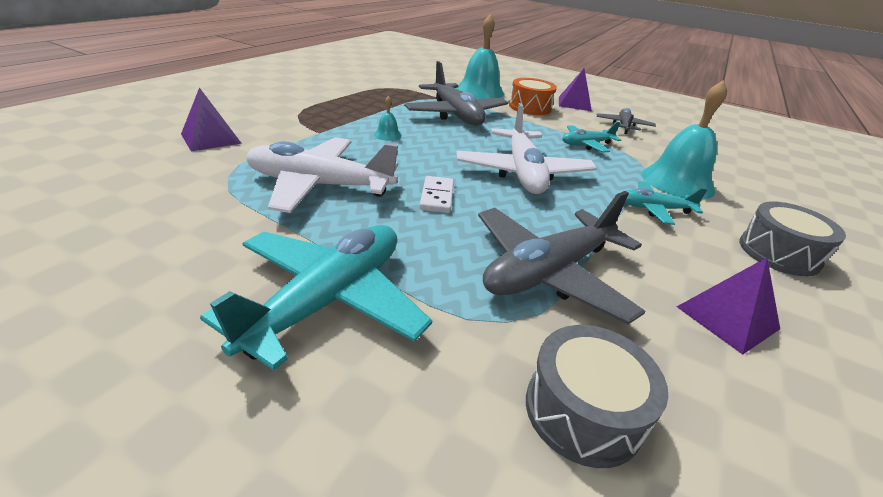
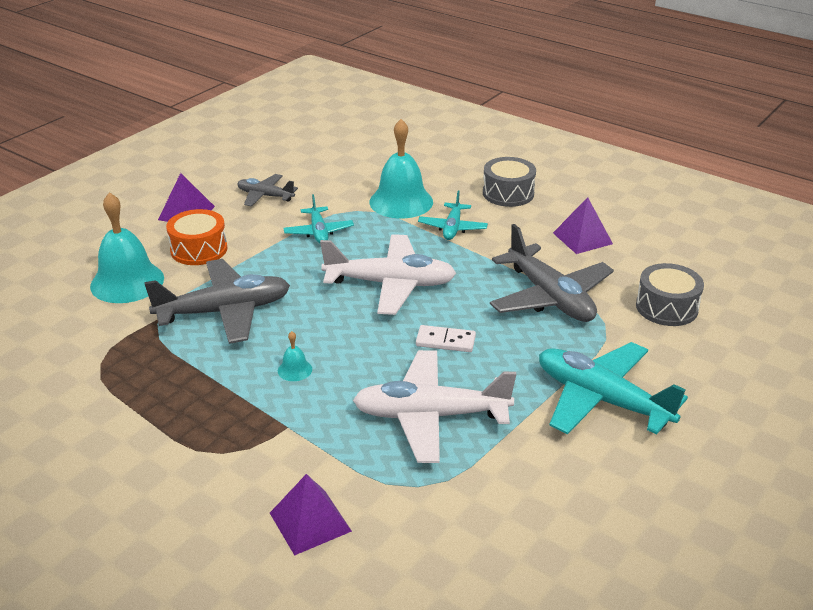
camera: 80 degrees left, 0 degrees up
white plane [246,137,398,213] -> white plane turned 75 degrees clockwise [353,350,516,463]

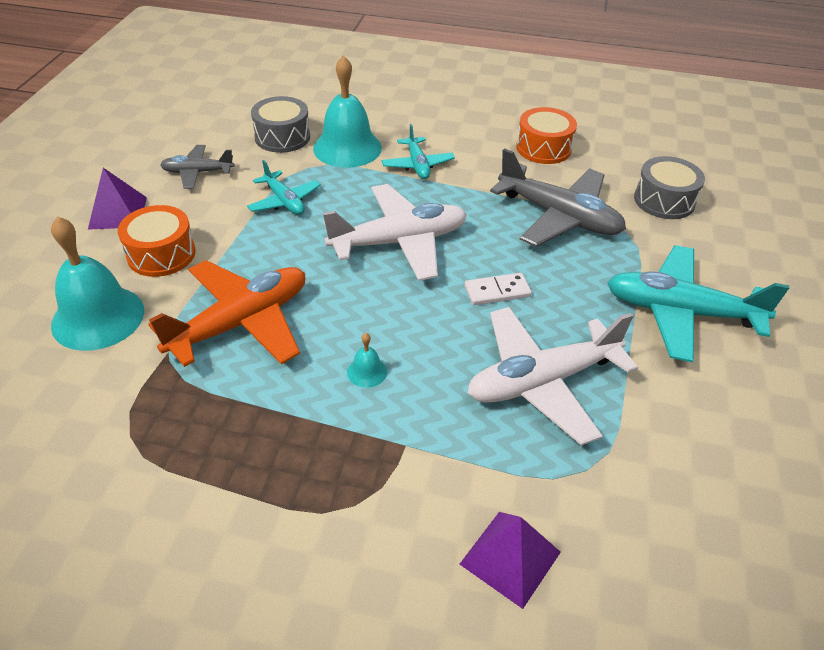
camera: 25 degrees left, 10 degrees up
grey plane [144,259,290,344] -> orange plane [148,260,305,367]
grey drum [483,157,536,207] -> grey drum moved to [251,96,310,153]
purple pyramid [553,197,613,254] -> orange drum [516,107,577,164]

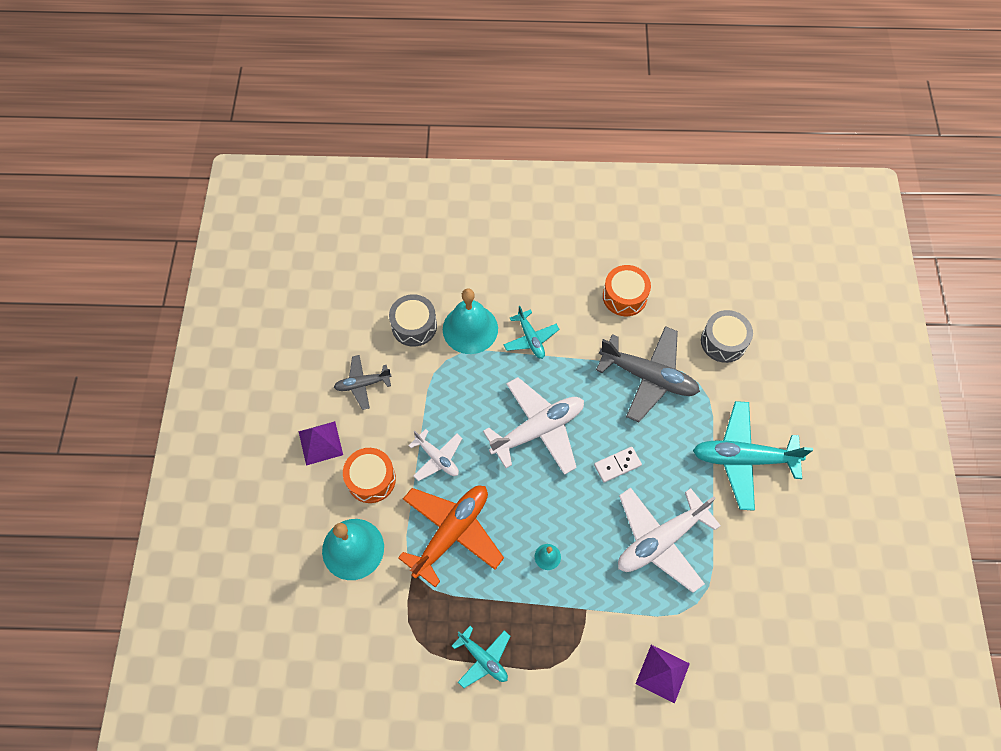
camera: 10 degrees left, 20 degrees up
turquoise plane [247,160,321,215] -> turquoise plane moved to [452,626,510,688]
none -> white plane [408,429,462,481]

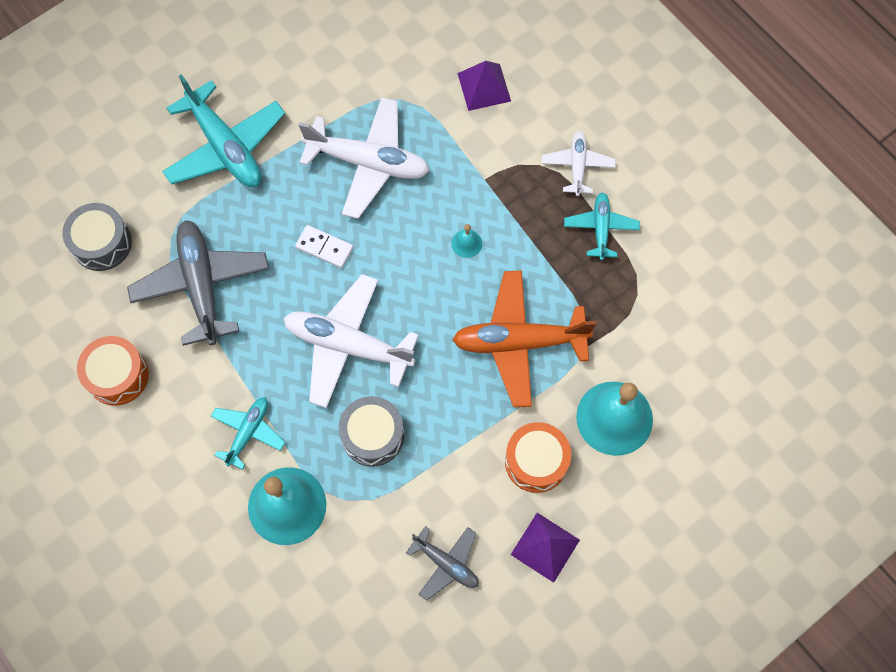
camera: 130 degrees left, 5 degrees up
grey drum [389,294,437,347] -> grey drum moved to [339,396,404,467]
white plane [408,429,462,481] -> white plane moved to [541,131,616,196]

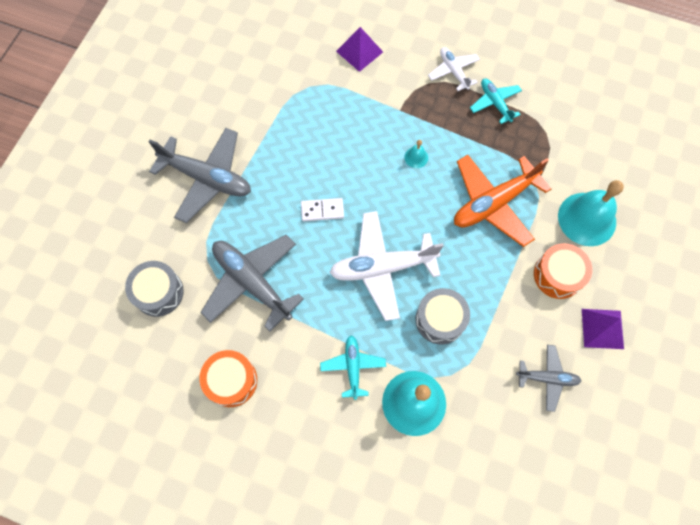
camera: 30 degrees left, 0 degrees up
turquoise plane [162,74,285,187] -> grey plane [149,128,251,223]
white plane [299,97,430,219] -> none

